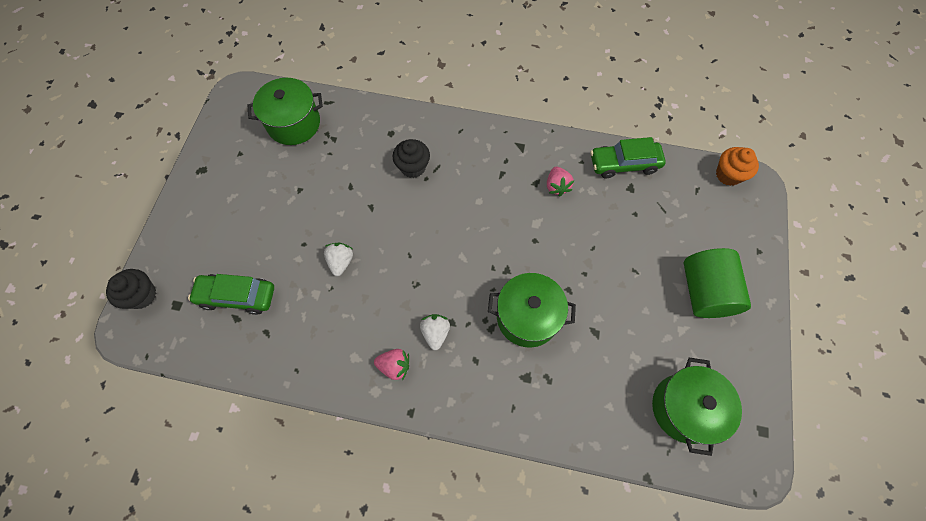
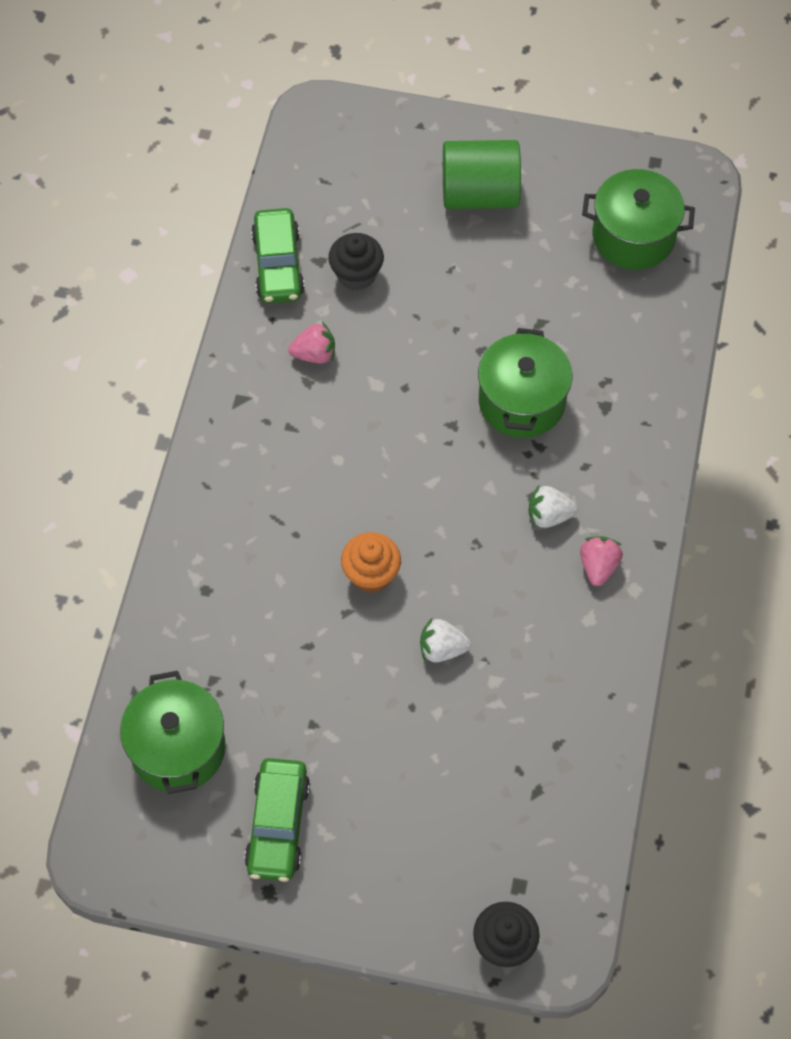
camera: 90 degrees left, 5 degrees down
green car [188,274,274,315] -> green car moved to [244,758,310,882]
black cupcake [393,139,430,178] -> black cupcake moved to [328,233,384,291]
orange cupcake [716,147,759,186] -> orange cupcake moved to [341,532,401,593]

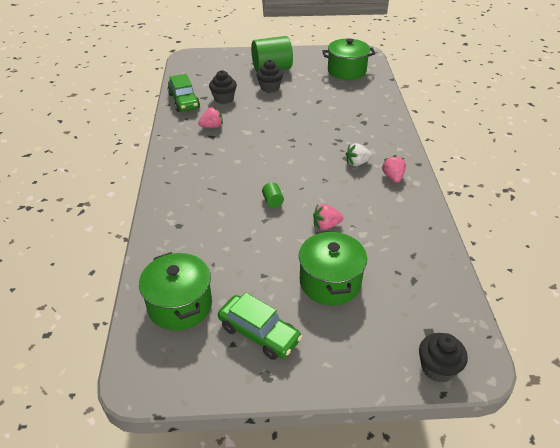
camera: 15 degrees left, 20 degrees down
green car [244,758,310,882] -> green car turned 45 degrees counterclockwise [218,293,302,360]
orange cupcake [341,532,401,593] -> green cylinder [262,182,284,208]
white strawberry [420,618,471,662] -> pink strawberry [313,204,343,230]
green pot [478,328,572,438] -> green pot moved to [299,231,367,305]
none -> black cupcake [257,60,283,93]

